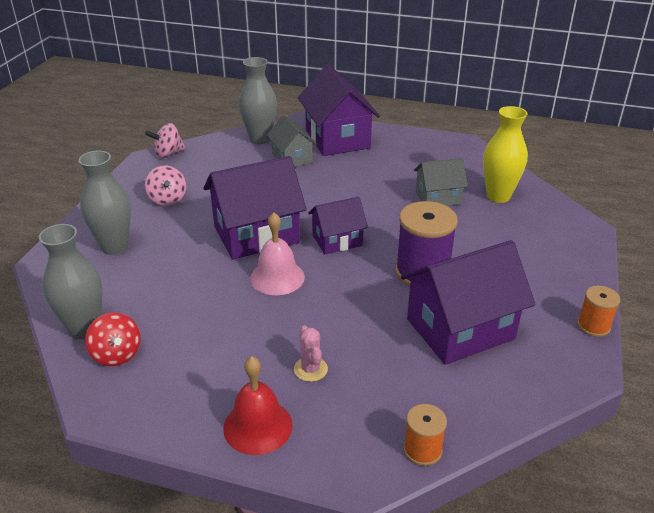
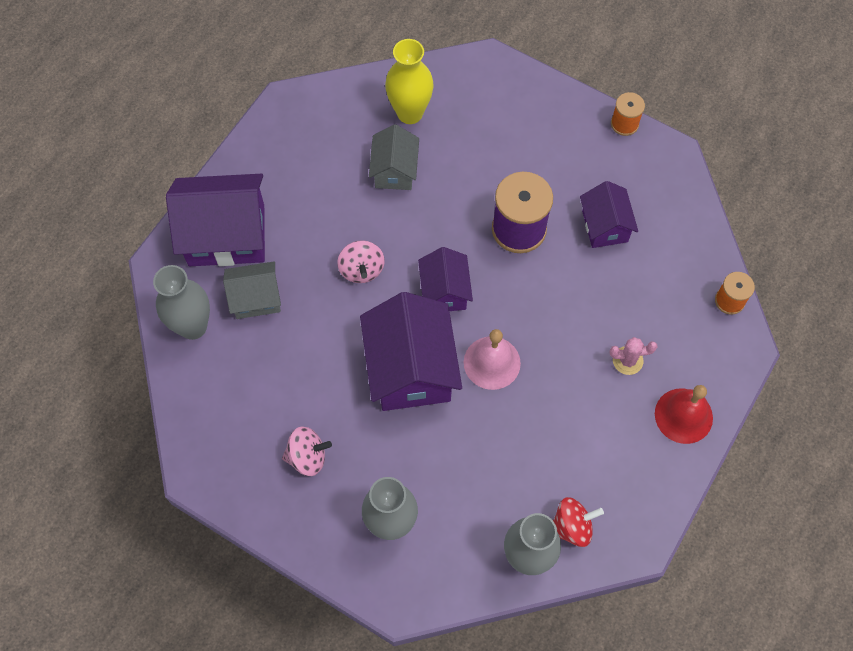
camera: 75 degrees left, 30 degrees up
pink spinning top [145,123,186,158] -> pink spinning top moved to [337,240,385,283]
purple house [401,240,535,365] -> purple house [580,181,638,248], size x0.57

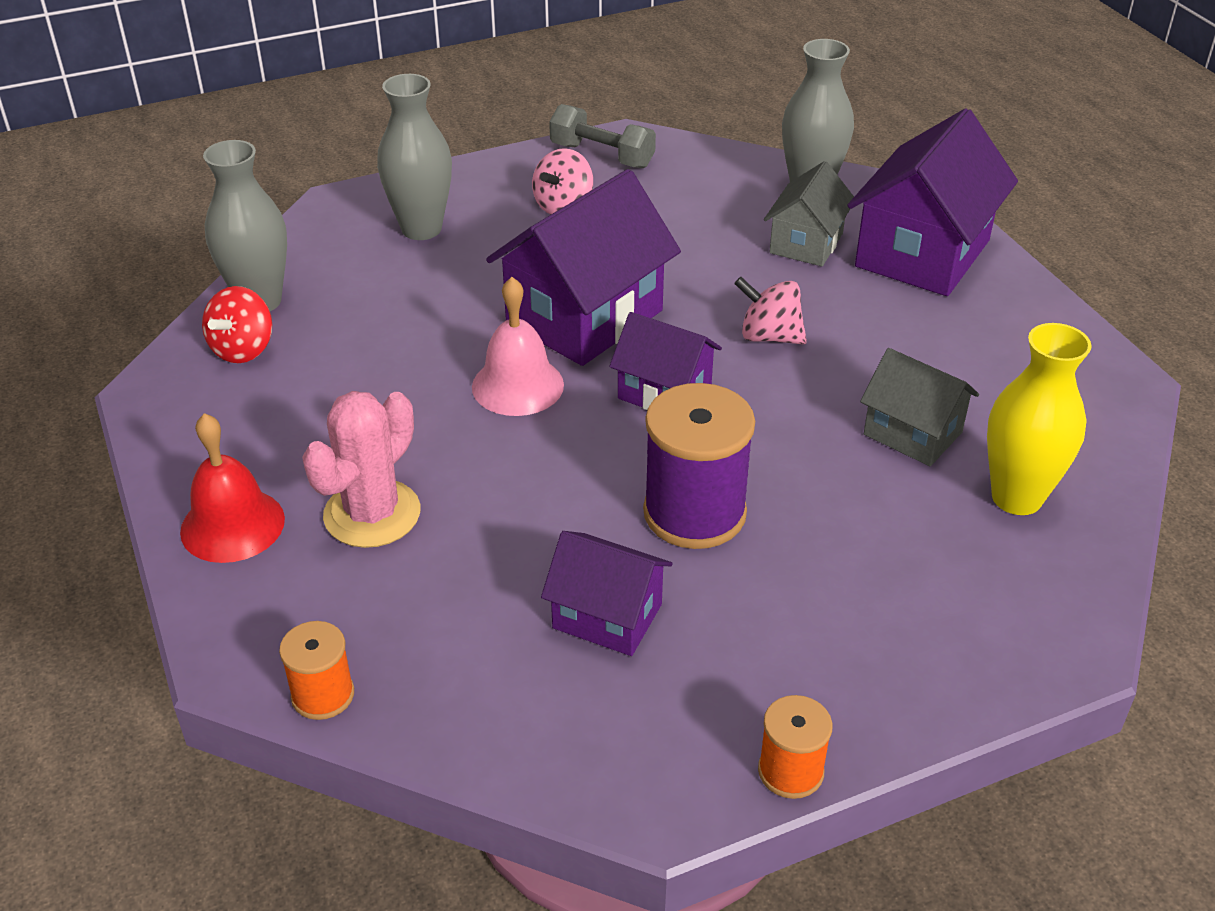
camera: 125 degrees right, 25 degrees down
purple house [360,292,462,411] -> purple house turned 75 degrees counterclockwise [486,169,681,366]
pink cactus [609,337,657,375] -> pink cactus [302,391,420,548], size x1.76
none -> grey dumbbell [549,104,656,168]

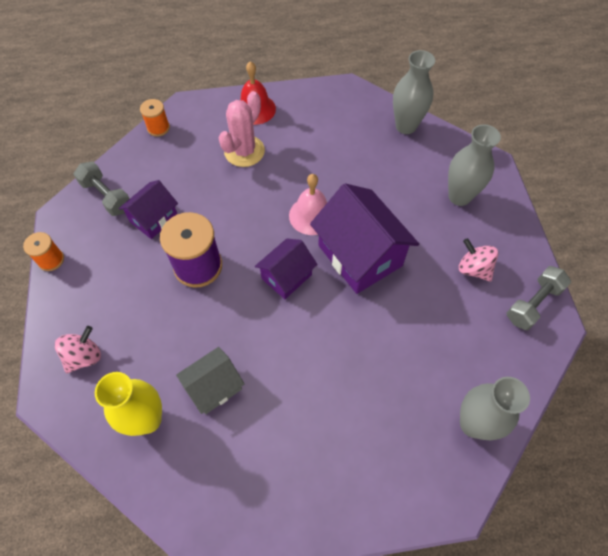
camera: 105 degrees right, 20 degrees up
red spinning top [202,286,272,363] -> none
pink cactus [302,391,420,548] -> pink cactus turned 75 degrees clockwise [219,91,265,167]
pink spinning top [734,277,807,344] -> pink spinning top moved to [55,326,101,373]
grey house [764,161,854,266] -> none
purple house [847,108,1018,296] -> none
none -> grey dumbbell [73,162,130,216]

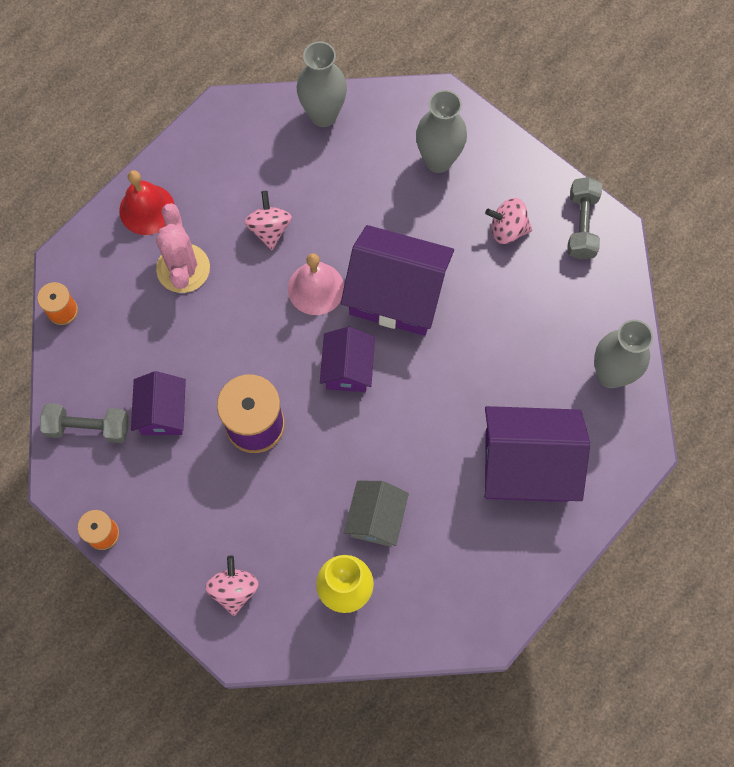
camera: 40 degrees left, 10 degrees up
none -> pink spinning top [244,191,292,250]
none -> purple house [484,406,590,502]

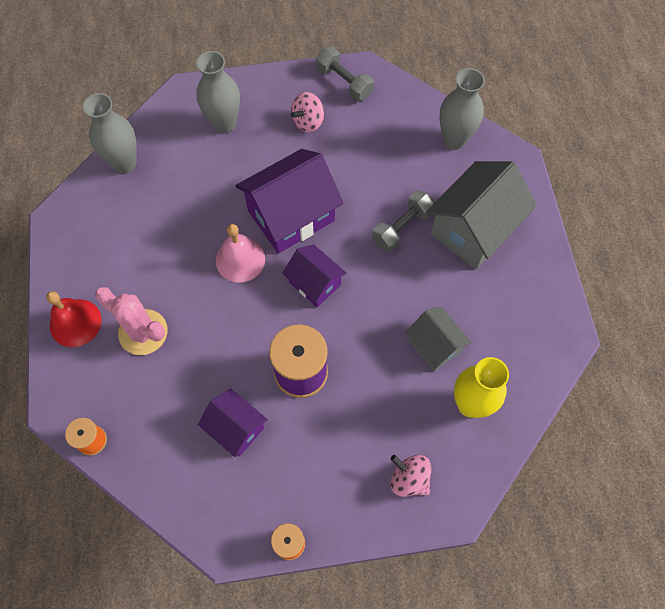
camera: 50 degrees left, 5 degrees down
grey dumbbell [40,403,128,443] -> grey dumbbell moved to [372,190,435,252]
pink spinning top [244,191,292,250] -> none
purple house [484,406,590,502] -> grey house [426,161,537,269]

